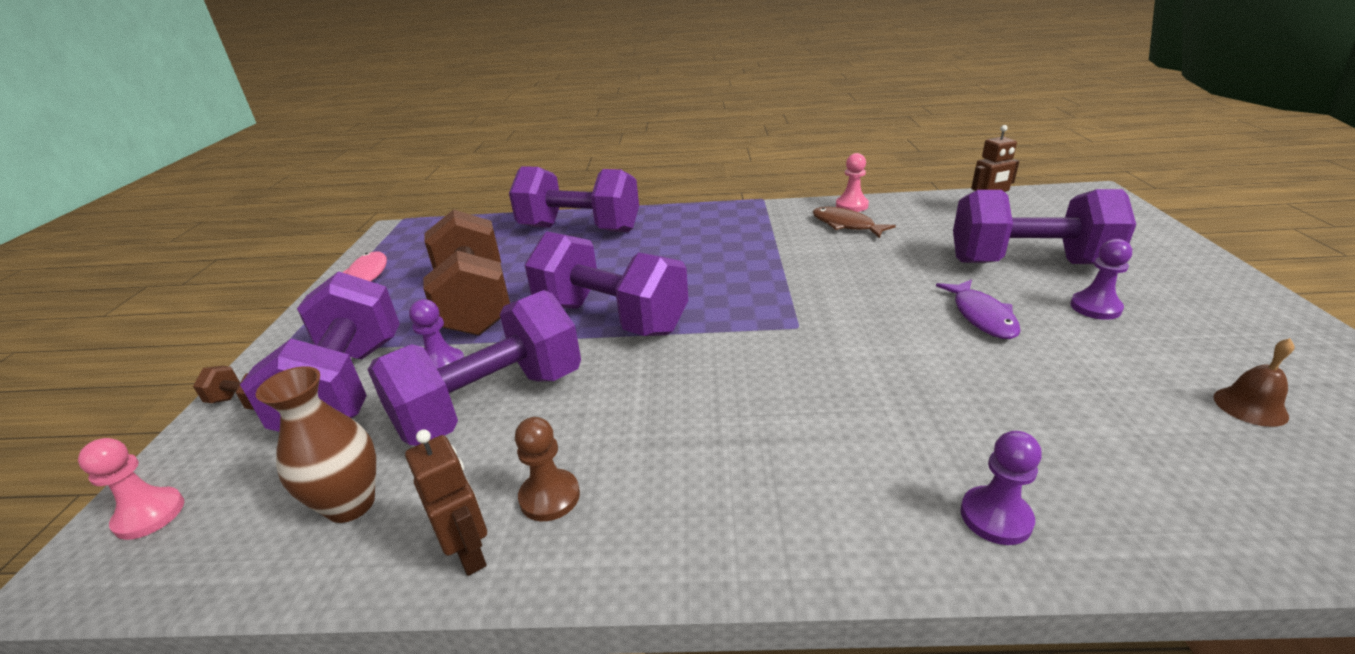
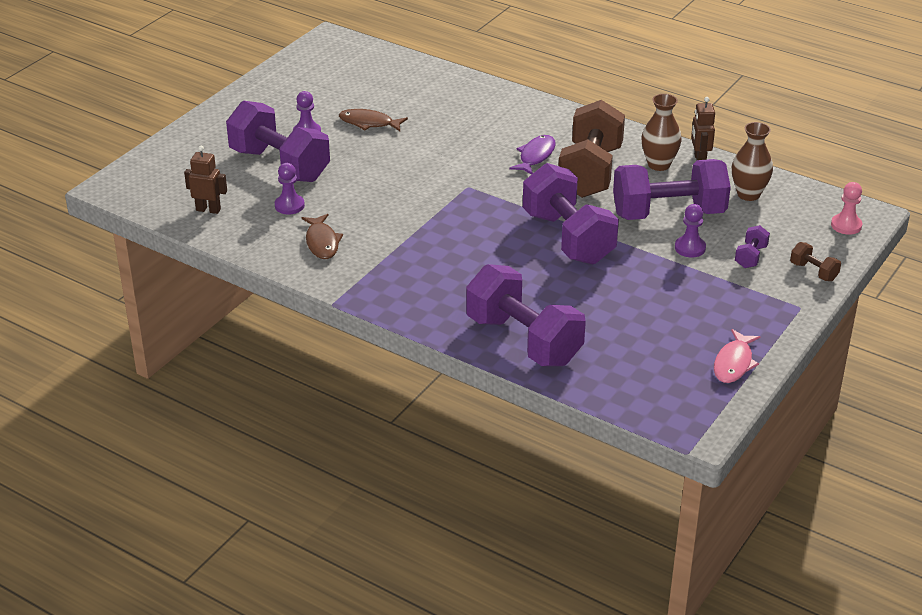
camera: 150 degrees left, 5 degrees up
purple dumbbell [240,271,400,432] -> purple dumbbell [735,225,770,268], size x0.42
brown dumbbell [423,209,510,336] -> brown dumbbell moved to [559,100,625,198]
brown pawn [515,417,580,521] -> brown vase [641,94,682,171]
pink pawn [836,153,869,212] -> none
purple fish [936,279,1021,339] -> purple fish moved to [509,135,556,175]
purple pawn [960,431,1042,545] -> purple pawn moved to [275,163,305,215]
brown bell [1213,338,1294,427] -> none
none -> brown fish [339,109,408,131]

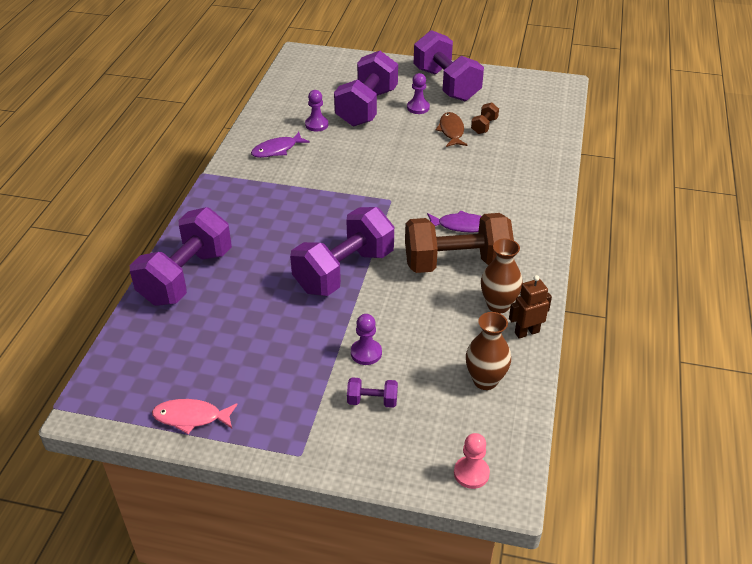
camera: 70 degrees right, 5 degrees up
brown robot [184,146,227,214] -> none
brown fish [302,214,343,259] -> purple fish [251,132,310,158]
purple dumbbell [613,159,731,220] -> purple dumbbell moved to [414,30,484,101]
brown dumbbell [790,242,841,281] -> brown dumbbell moved to [471,102,499,134]

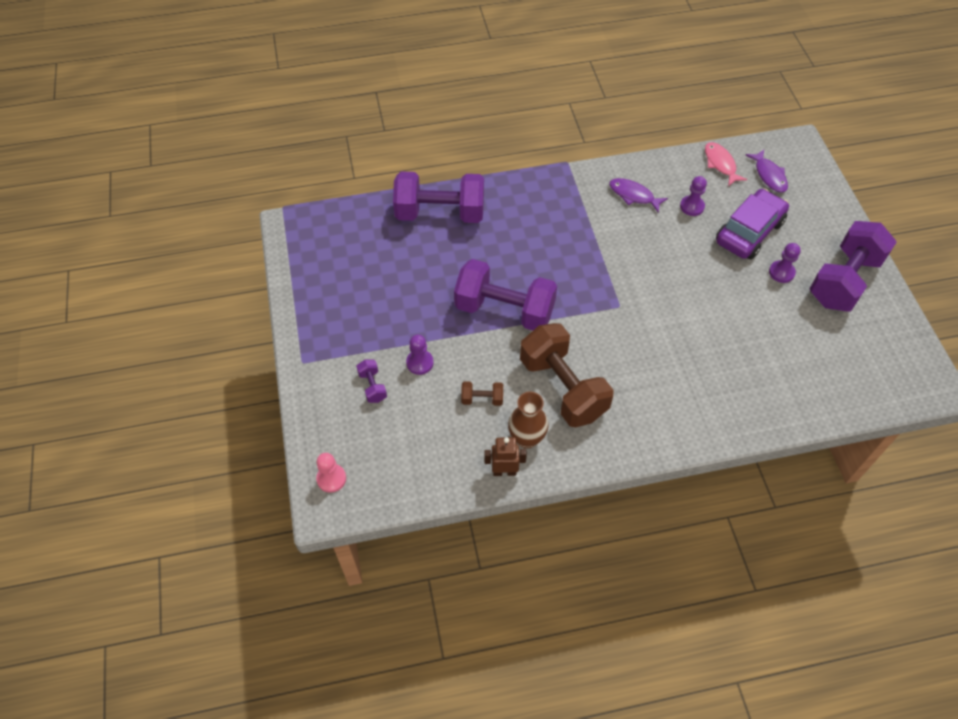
camera: 65 degrees right, 15 degrees up
pink fish [152,399,237,434] -> pink fish moved to [705,142,747,186]
purple dumbbell [334,51,398,127] -> purple car [716,189,789,259]
purple fish [427,210,482,232] -> purple fish moved to [746,150,788,192]
brown fish [435,112,467,147] -> none
brown vase [466,312,511,390] -> none
brown dumbbell [471,102,499,134] -> brown dumbbell moved to [461,381,503,406]
brown robot [509,275,552,339] -> brown robot turned 45 degrees counterclockwise [484,437,527,476]

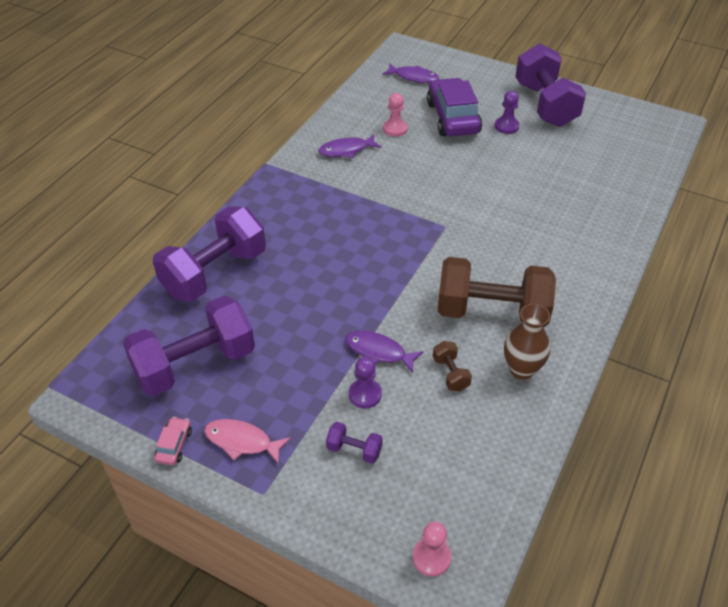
camera: 50 degrees left, 10 degrees down
purple dumbbell [454,259,557,331] -> purple dumbbell moved to [123,296,255,396]
brown dumbbell [461,381,503,406] -> brown dumbbell turned 60 degrees counterclockwise [433,341,472,391]
brown robot [484,437,527,476] -> none
purple pawn [680,176,707,216] -> pink pawn [383,93,408,137]
pink fish [705,142,747,186] -> pink fish moved to [204,419,291,464]
none -> pink car [154,417,192,465]
none -> purple fish [345,331,424,373]

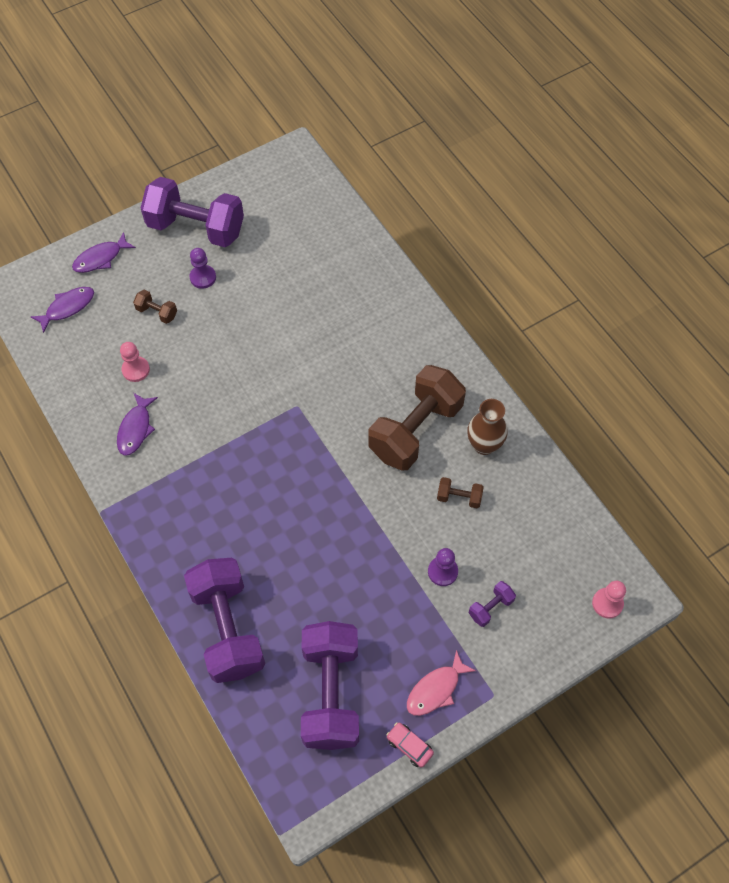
camera: 60 degrees left, 15 degrees up
purple fish [345,331,424,373] -> purple fish moved to [72,232,136,273]
purple car [427,78,482,136] -> brown dumbbell [133,290,177,324]

